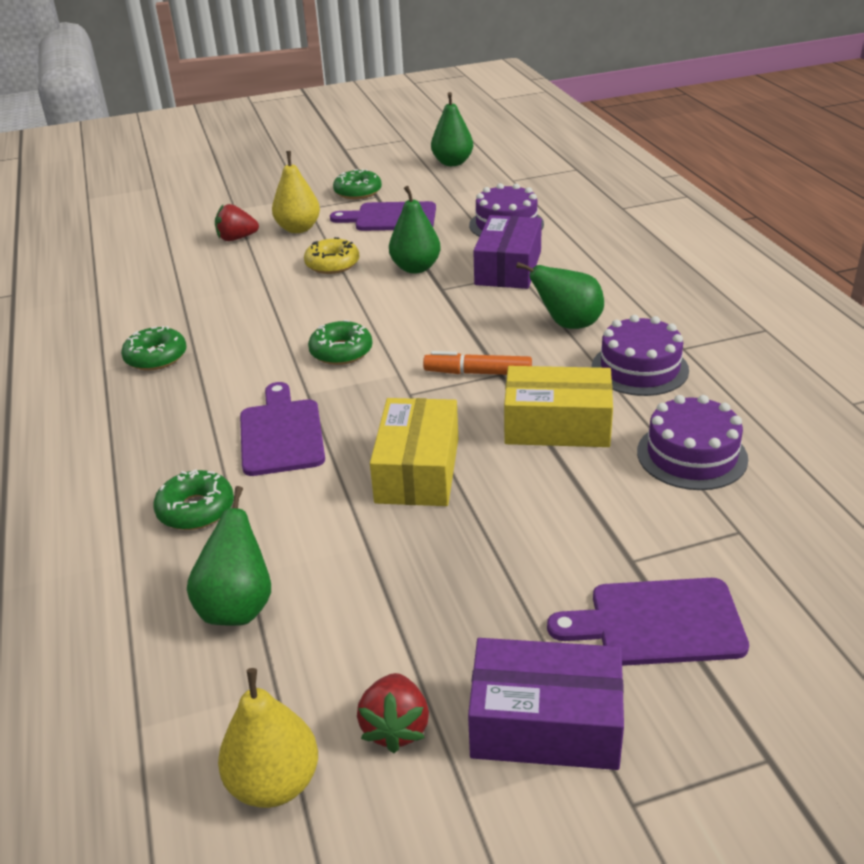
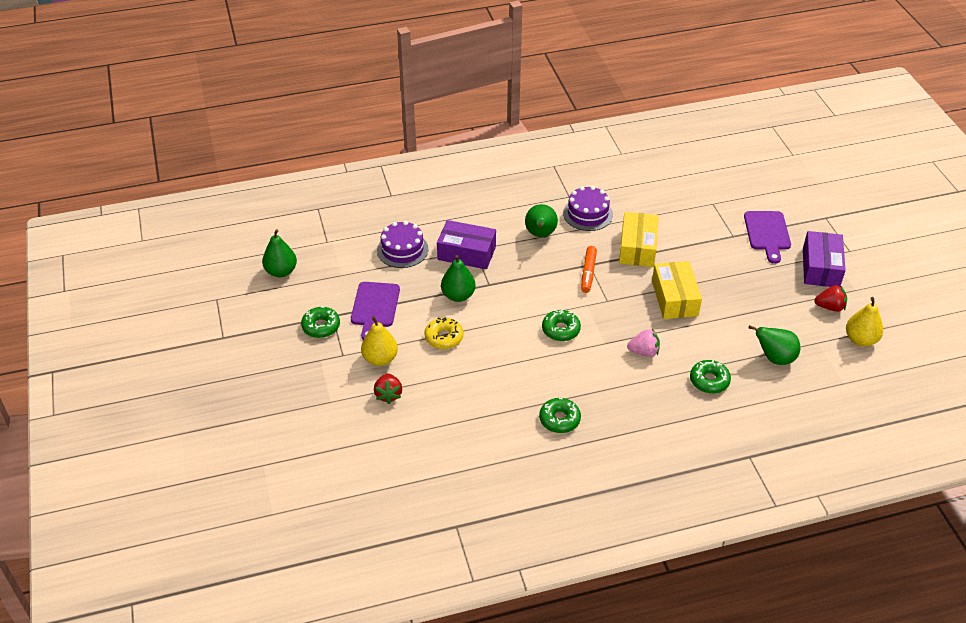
camera: 90 degrees left, 10 degrees up
purple cutting board [240,382,325,476] -> pink strawberry [627,329,660,357]
yellow box [370,398,458,506] -> yellow box turned 75 degrees clockwise [652,261,702,319]
purple cake [637,395,748,490] -> none

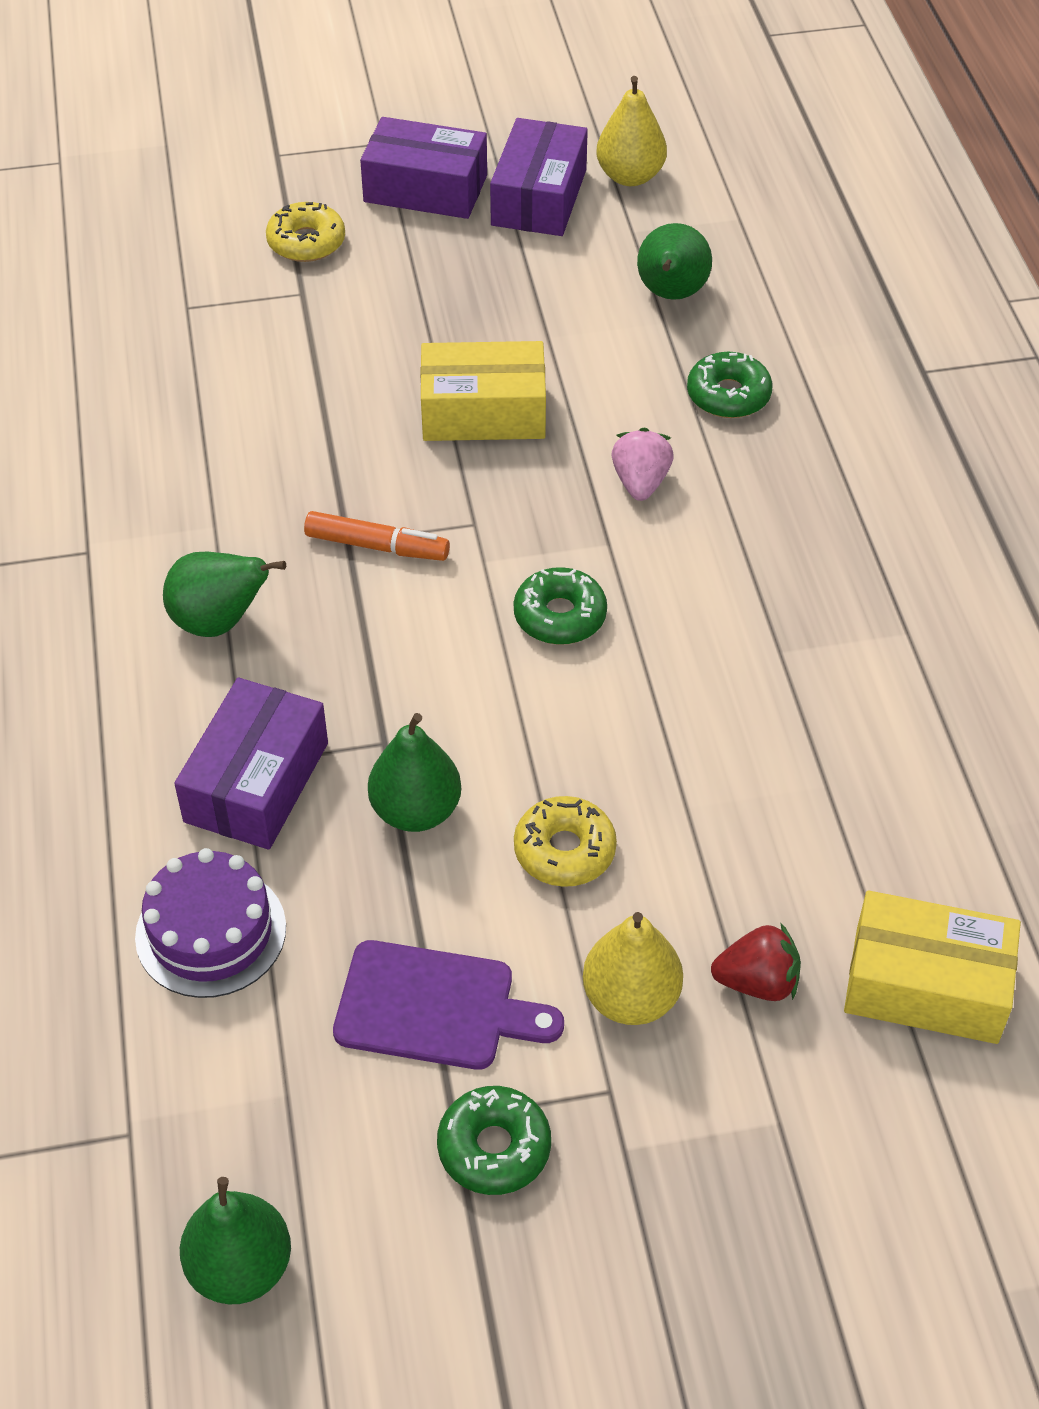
camera: 85 degrees left, 5 degrees up
green donut [539,398,581,433] -> none
purple cake [563,186,613,231] -> none
yellow box [619,212,659,267] -> yellow box moved to [844,890,1021,1044]
purple cutting board [744,211,791,264] -> yellow donut [266,202,345,262]
red strawberry [814,285,847,312] -> purple box [490,118,588,236]

